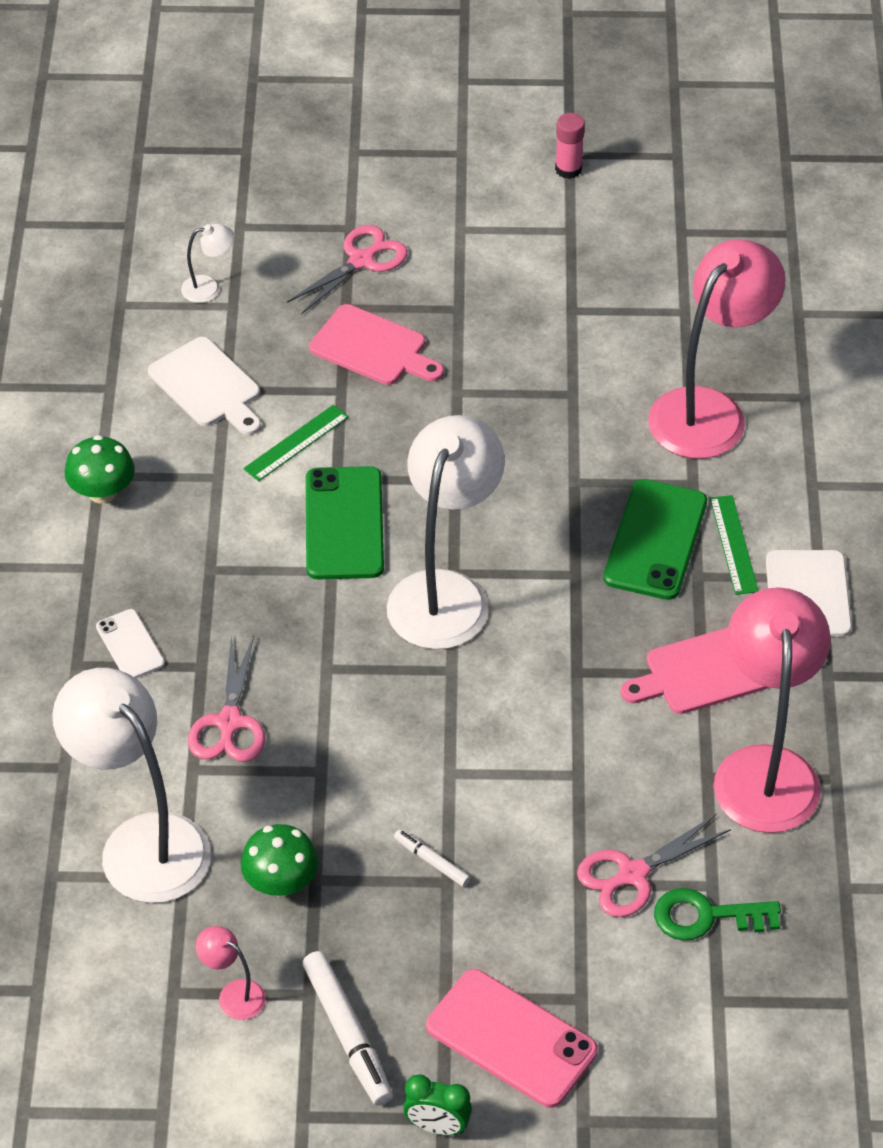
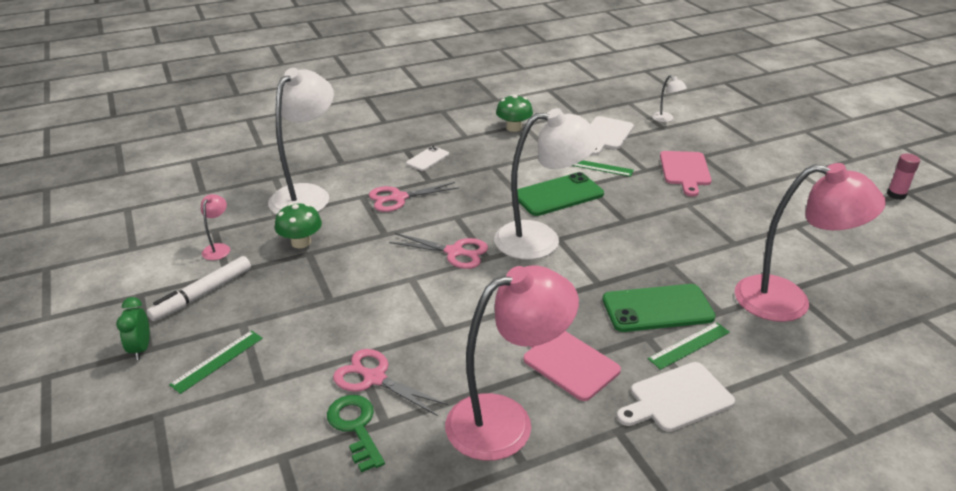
camera: 65 degrees right, 15 degrees down
pink scissors [287,225,408,315] -> pink scissors moved to [389,233,488,269]
white marker [394,829,470,887] -> none
pink phone [426,969,598,1108] -> green ruler [169,330,263,394]

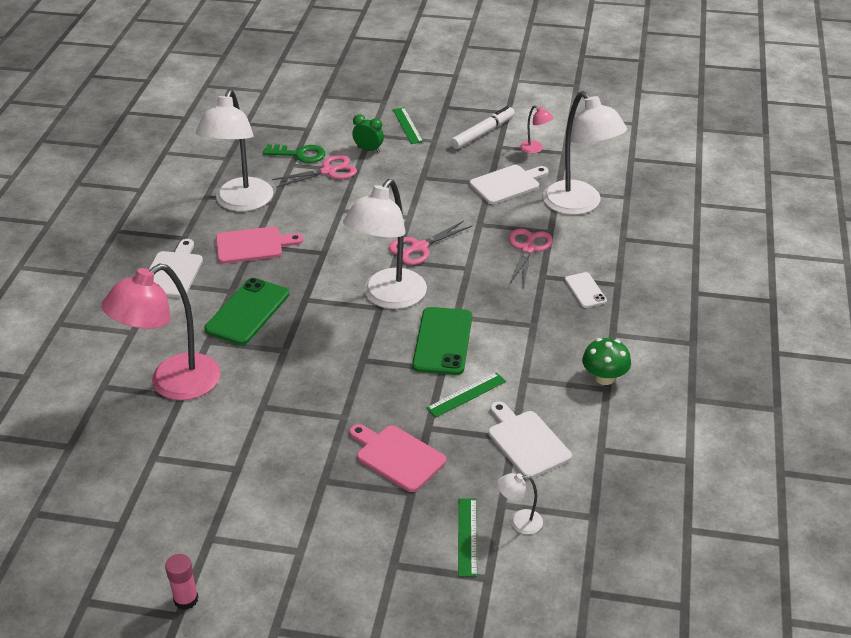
camera: 125 degrees right, 5 degrees up
green clock [116,297,150,360] -> green clock moved to [352,114,384,153]
white marker [147,256,251,321] -> white marker turned 60 degrees clockwise [451,106,515,149]
green mushroom [275,203,322,248] -> white cutting board [470,165,549,204]
pink lamp [445,266,579,461] -> white lamp [196,89,273,212]
green ruler [648,322,730,370] -> green ruler moved to [458,498,477,577]

